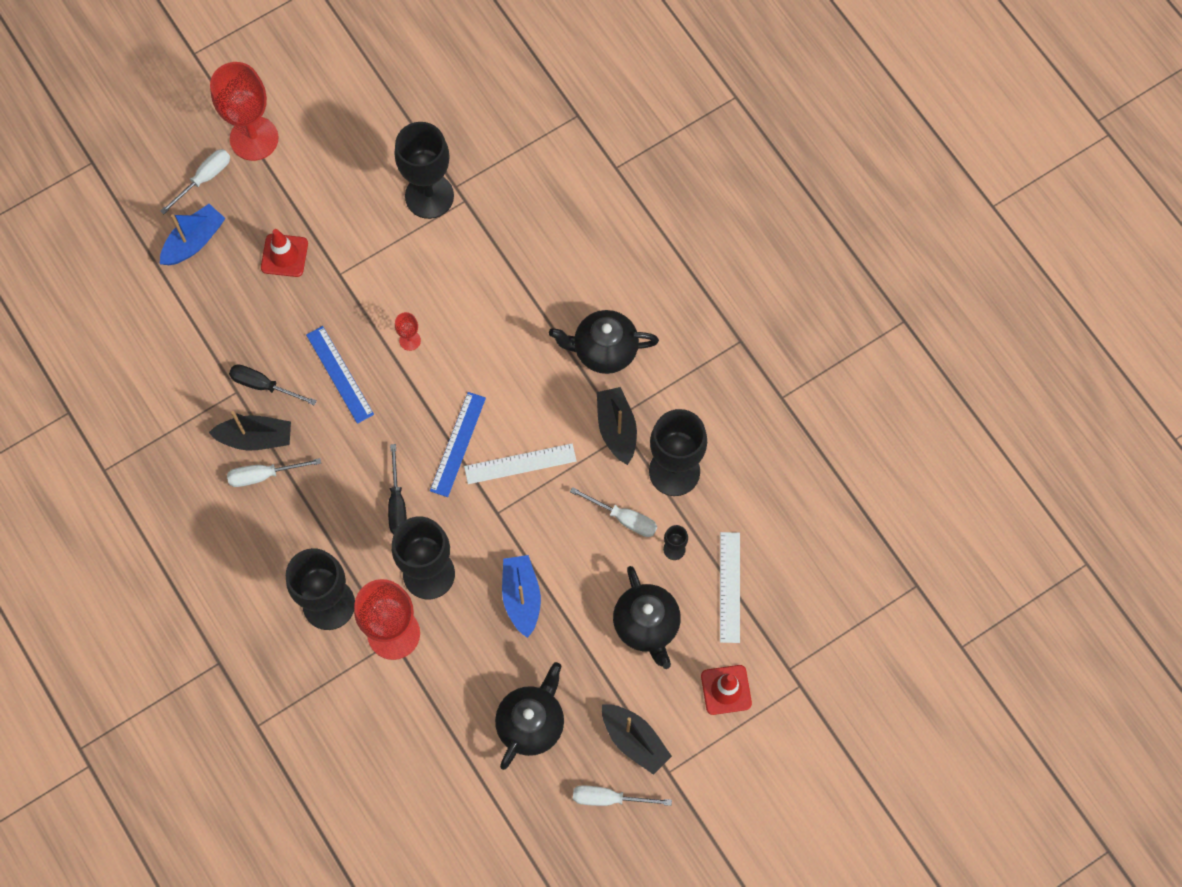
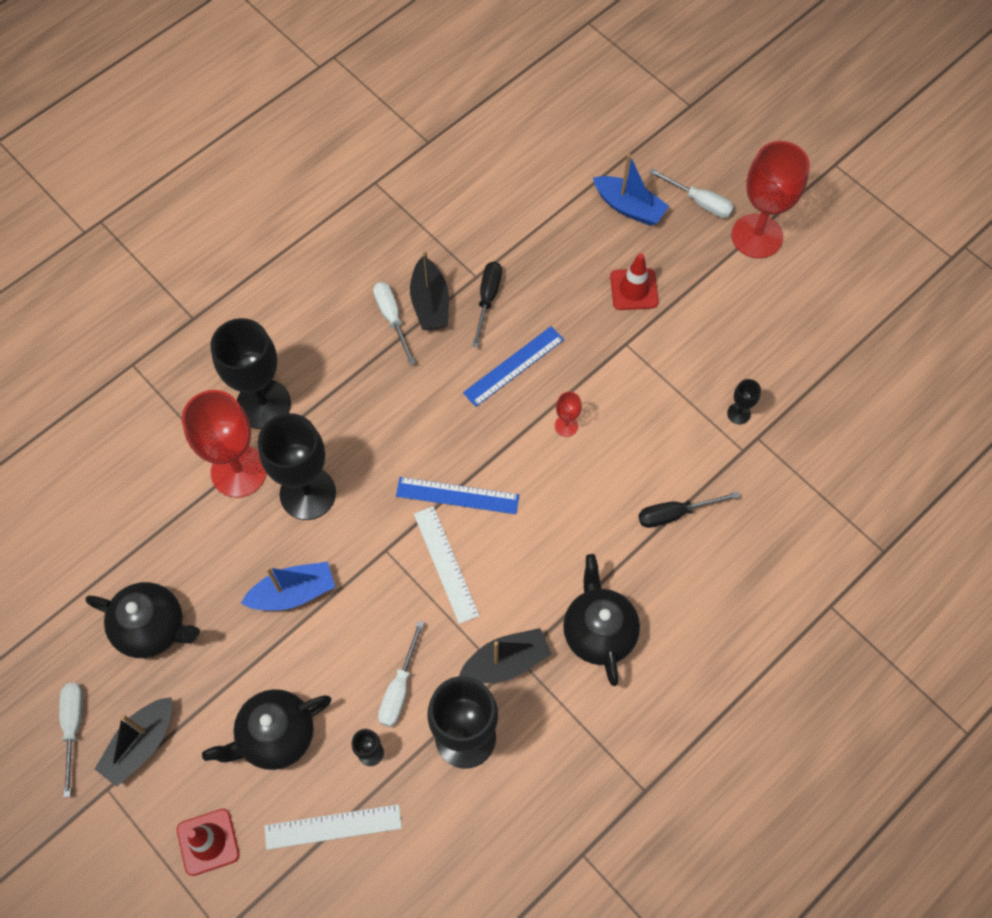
camera: 80 degrees right, 5 degrees down
black screwdriver [388,444,407,535] -> black screwdriver moved to [638,491,740,528]
black goblet [395,122,454,219] -> black goblet [727,379,761,424], size x0.43

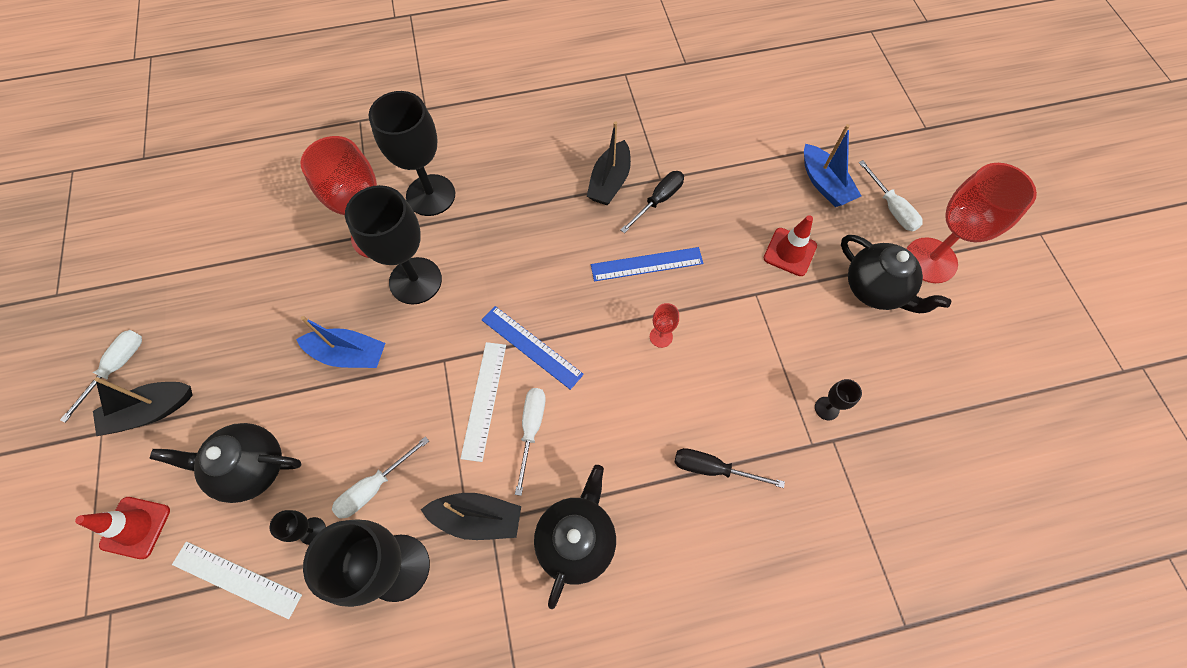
camera: 30 degrees right, 0 degrees up
black teapot [86,582,200,658] -> black teapot moved to [841,235,951,313]
white screwdriver [373,282,415,365] -> white screwdriver moved to [515,388,546,496]

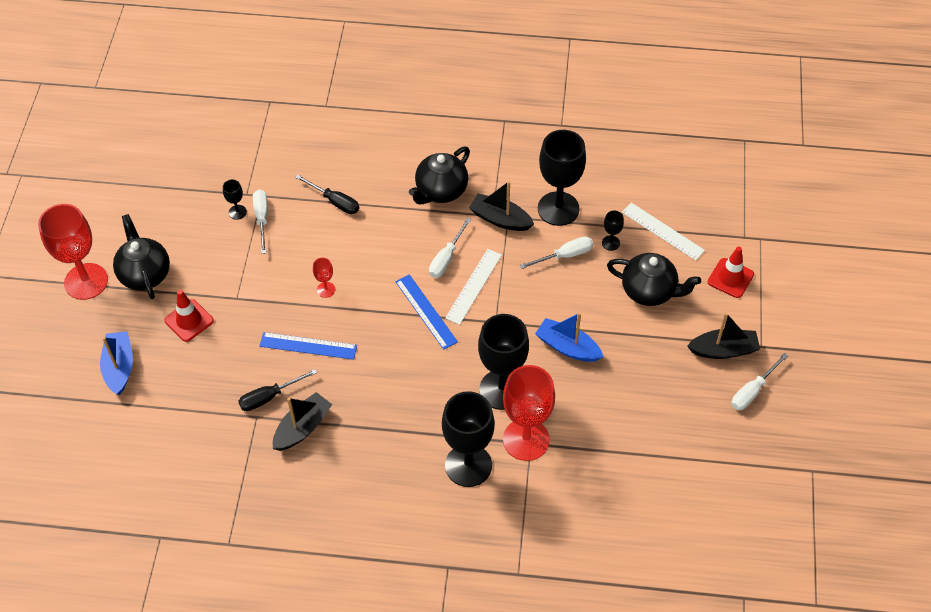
camera: 160 degrees left, 10 degrees down
white screwdriver [859,160,923,231] -> white screwdriver moved to [253,189,268,254]

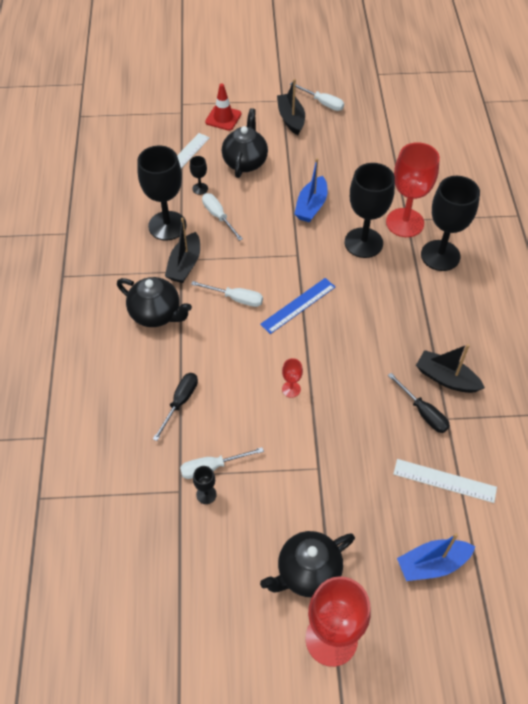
camera: 100 degrees left, 0 degrees up
red traffic cone [164,290,214,342] -> none
blue ruler [259,332,357,360] -> none
white ruler [445,249,502,325] -> white ruler moved to [393,459,497,503]

